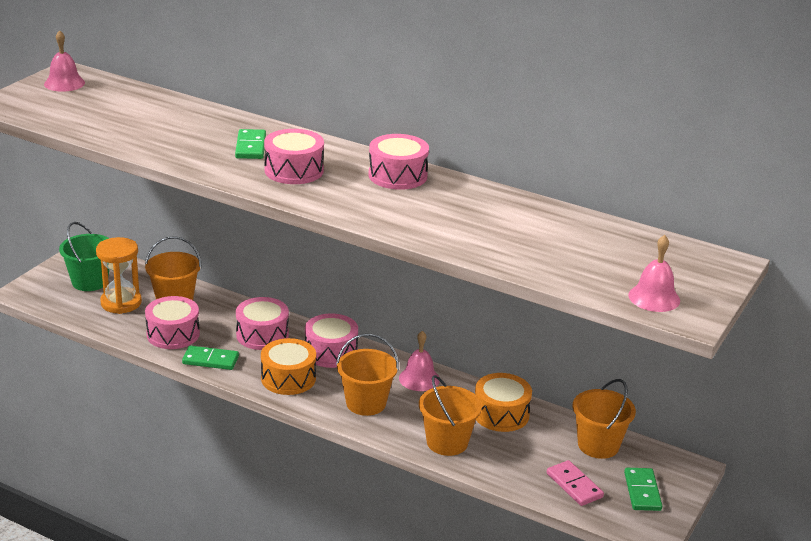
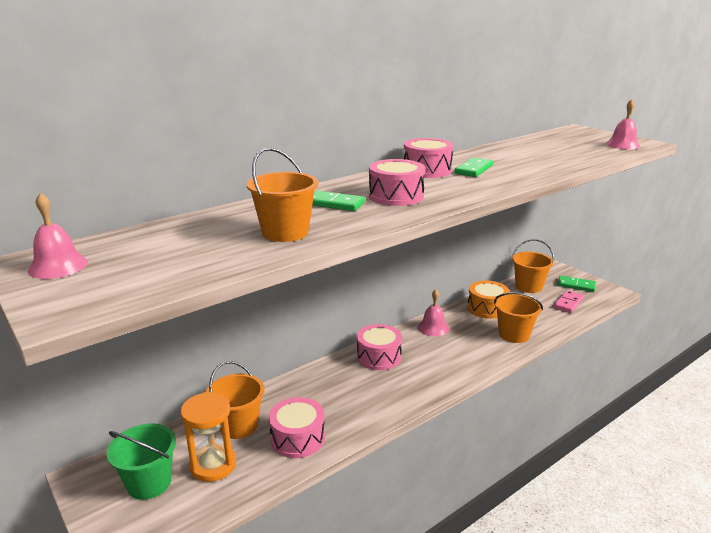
camera: 65 degrees left, 5 degrees down
green domino [182,346,239,370] -> green domino moved to [455,157,493,177]
pink drum [236,297,289,350] -> none
orange drum [261,338,316,395] -> none
orange bucket [336,334,399,416] -> orange bucket moved to [247,147,318,242]
pink domino [547,460,604,506] -> pink domino turned 45 degrees counterclockwise [553,290,584,313]

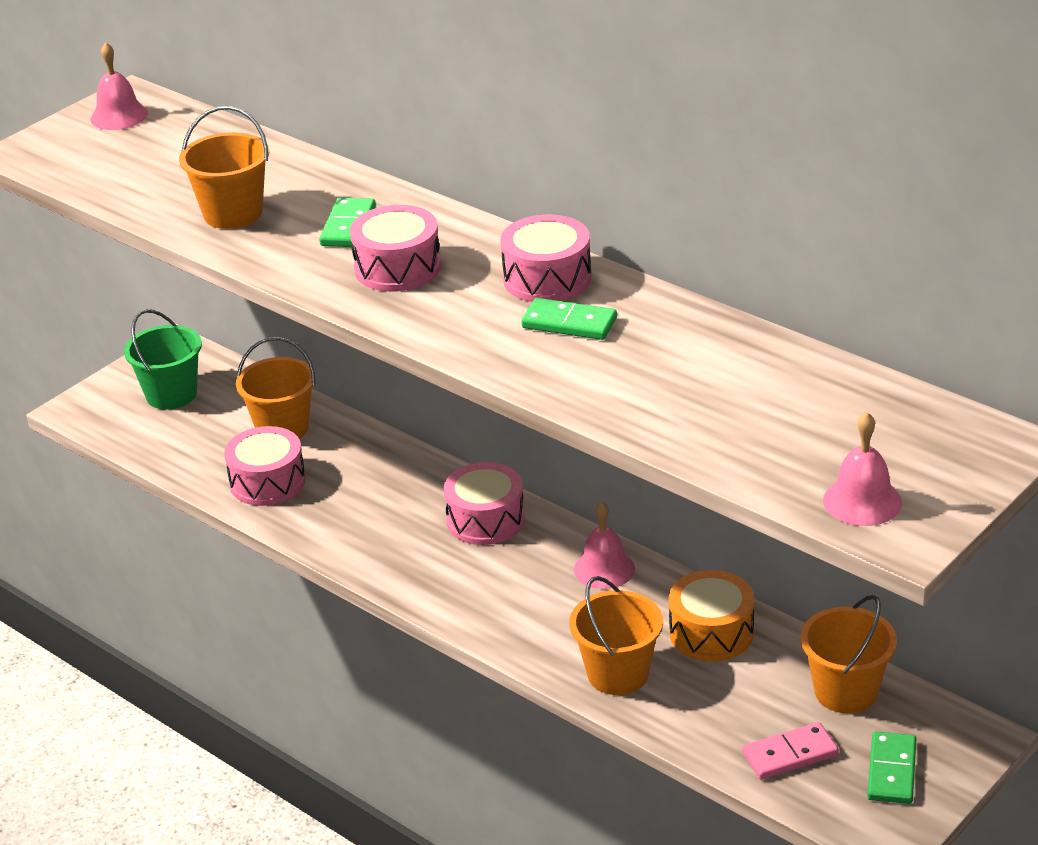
camera: 80 degrees right, 10 degrees up
orange hourglass [180,392,236,482] -> none
pink domino [553,290,584,313] -> pink domino turned 45 degrees counterclockwise [742,722,839,780]

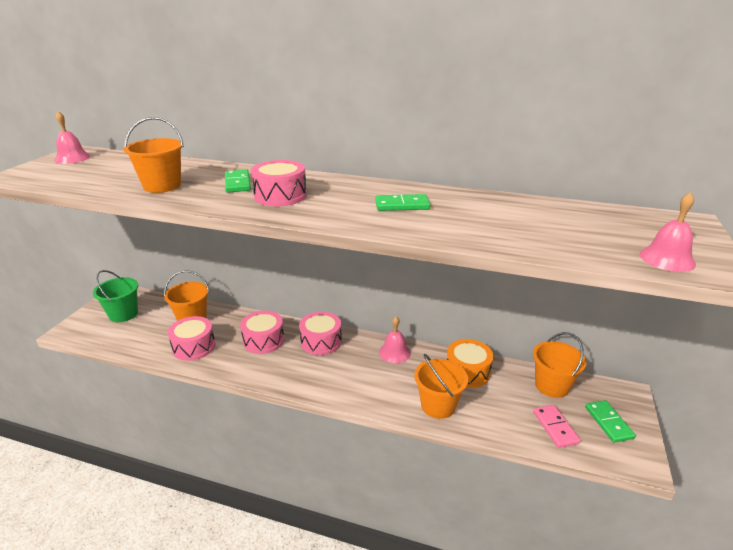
camera: 25 degrees left, 5 degrees down
pink drum [501,214,591,302] -> pink drum moved to [240,311,284,354]
pink domino [742,722,839,780] -> pink domino turned 60 degrees counterclockwise [533,405,581,448]

